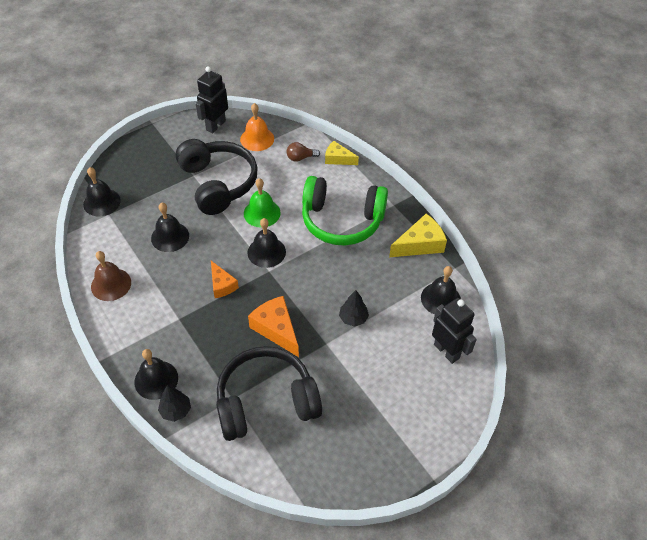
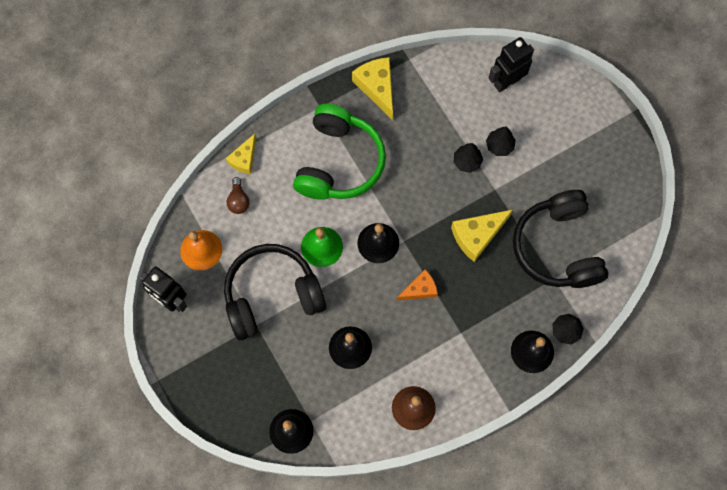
camera: 85 degrees left, 20 degrees up
orange cheese [248,296,299,357] -> yellow cheese [451,210,513,262]
black bell [421,266,461,314] -> none
none -> black tree [486,127,516,156]

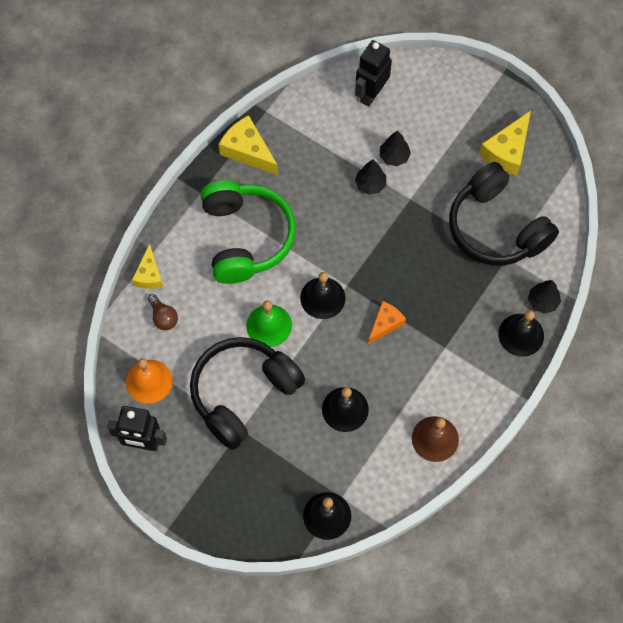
camera: 25 degrees left, 5 degrees down
yellow cheese [451,210,513,262] -> yellow cheese moved to [479,111,531,176]

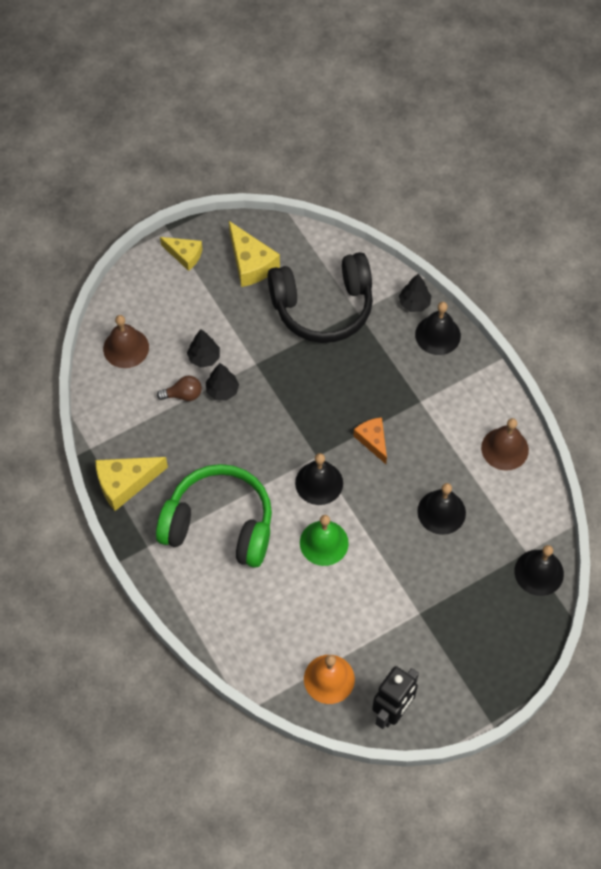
camera: 65 degrees left, 5 degrees down
yellow cheese [132,244,163,289] -> yellow cheese moved to [160,237,202,271]
brown light bulb [148,294,178,330] -> brown light bulb moved to [157,376,202,401]
black headphones [190,337,305,450] -> none
black robot [355,40,392,107] -> brown bell [103,315,149,368]

